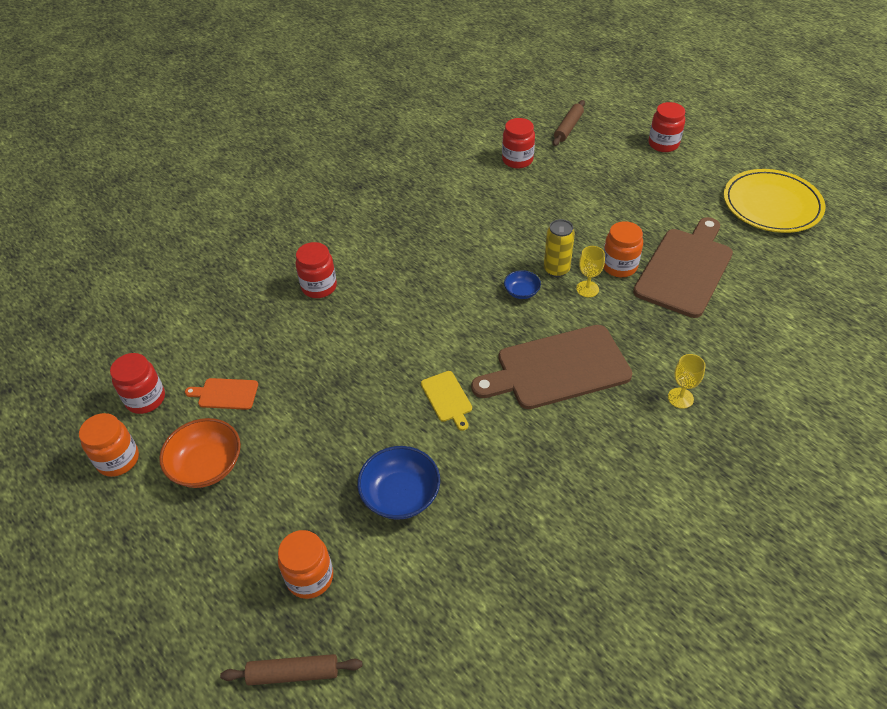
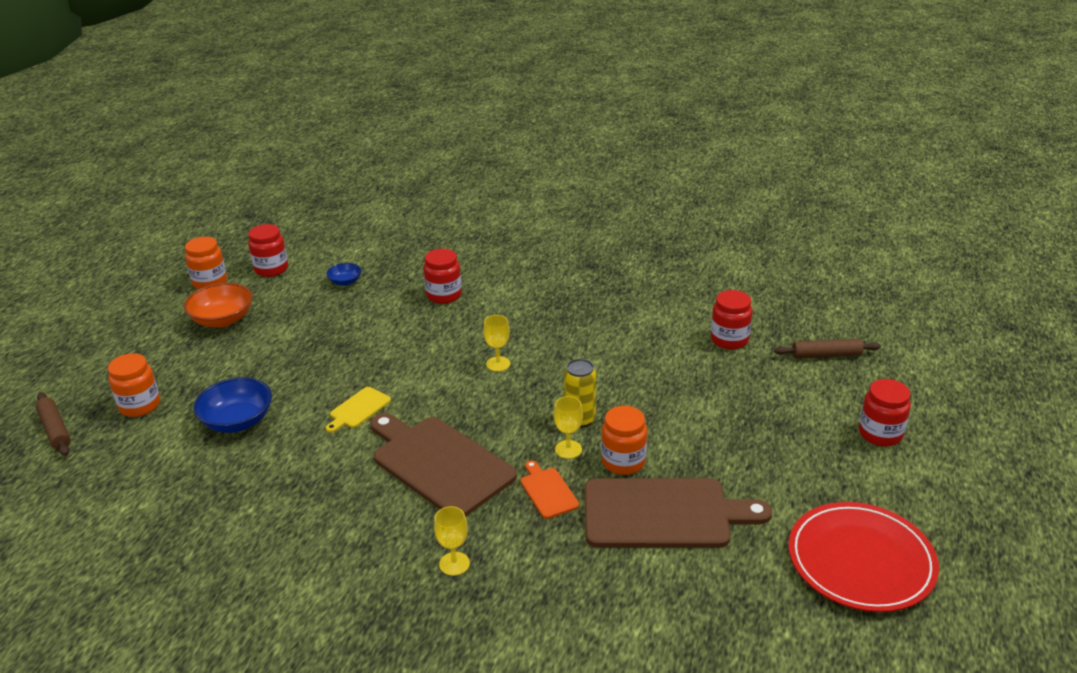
camera: 60 degrees right, 15 degrees down
orange cutting board [185,378,258,410] -> orange cutting board moved to [521,460,579,519]
blue bowl [504,270,541,299] -> blue bowl moved to [326,263,361,286]
yellow plate [724,169,825,233] -> red plate [788,502,939,612]
none -> yellow goblet [483,315,510,372]

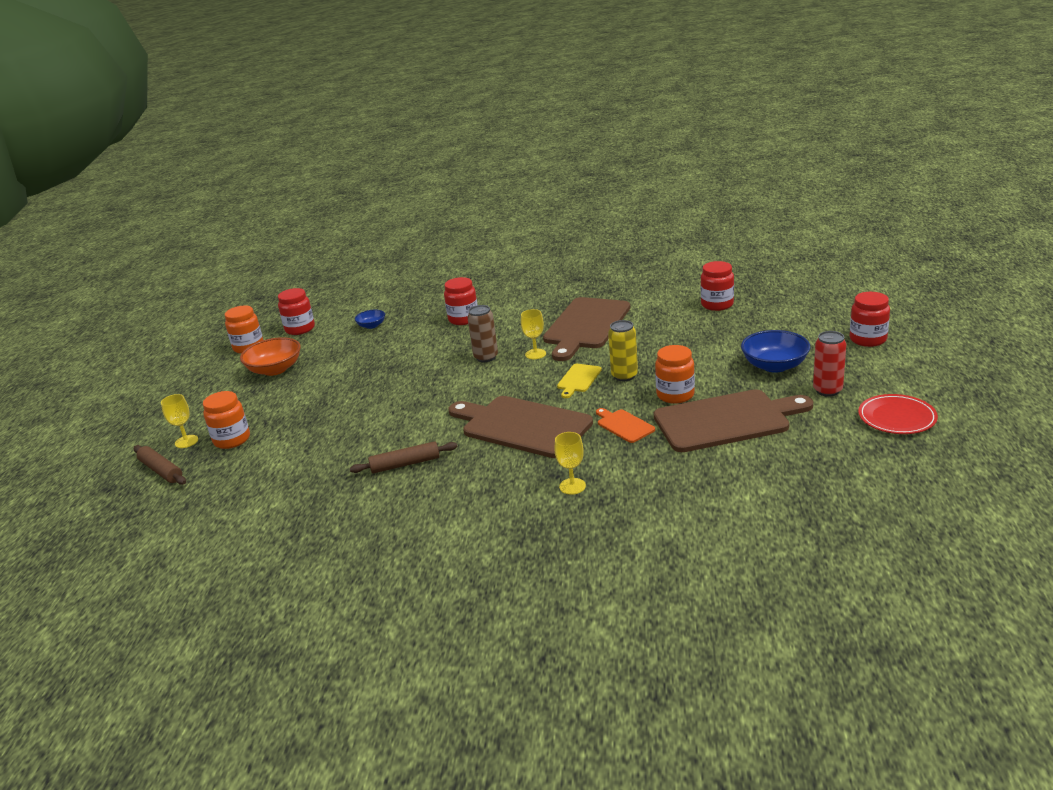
camera: 10 degrees left, 5 degrees down
blue bowl [193,378,272,433] -> blue bowl moved to [741,330,810,373]
yellow cutting board [325,387,391,433] -> yellow cutting board moved to [557,364,602,398]
yellow goblet [554,396,583,459] -> yellow goblet moved to [161,394,198,448]
brown rolling pin [774,339,881,358] -> brown rolling pin moved to [350,441,458,473]
red plate [788,502,939,612] -> red plate [858,394,938,434], size x0.62
none -> brown can [467,305,498,362]
none -> brown cutting board [543,297,630,361]
none -> red can [813,331,846,396]

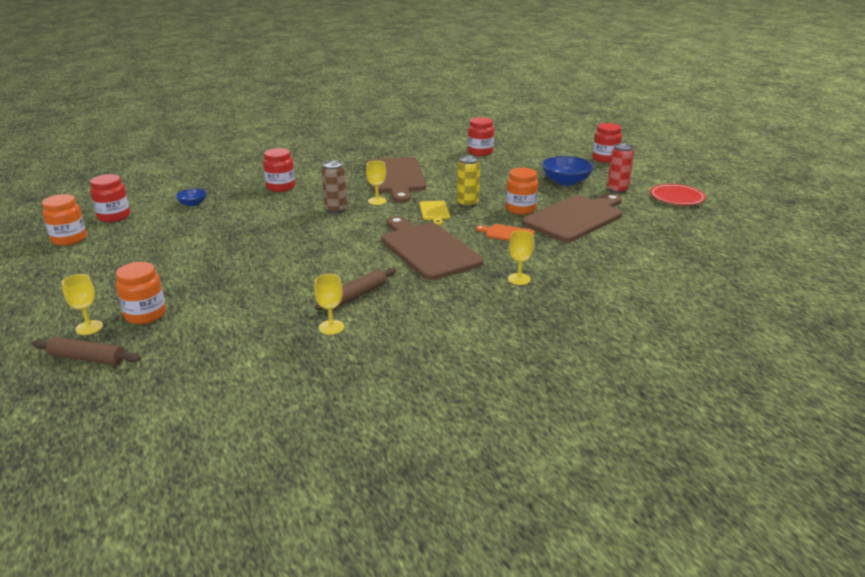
camera: 35 degrees left, 0 degrees up
orange bowl [240,337,301,376] -> none
brown cutting board [449,396,593,458] -> brown cutting board turned 60 degrees clockwise [381,216,484,280]
none -> yellow goblet [314,274,344,335]

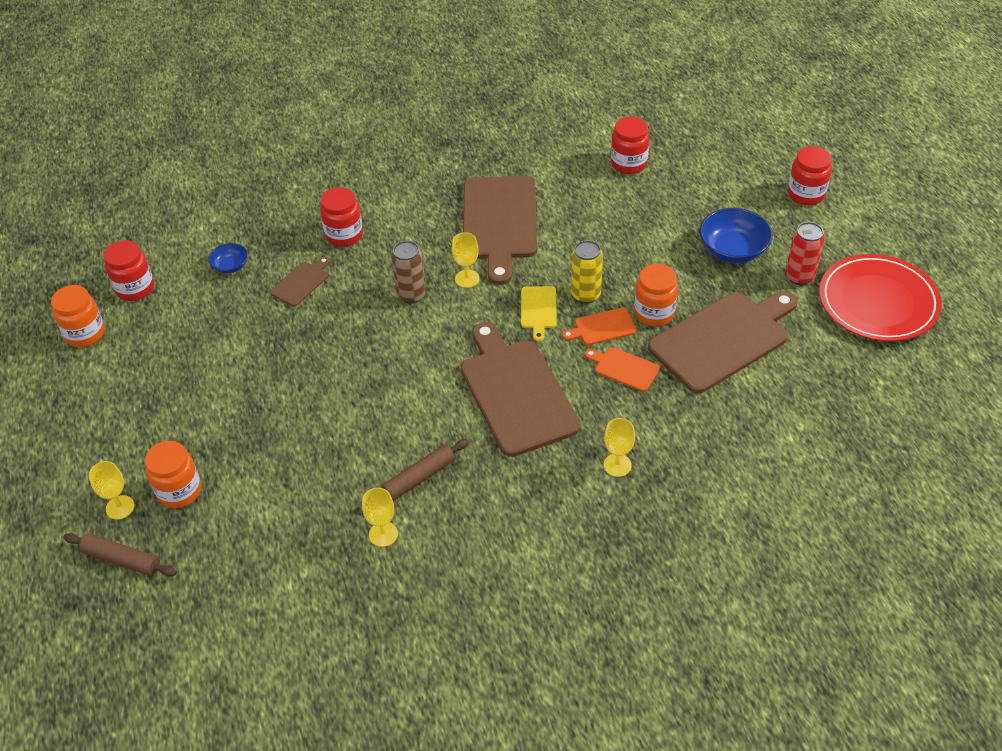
camera: 10 degrees right, 20 degrees up
red plate [650,184,706,205] -> red plate [819,254,942,342], size x1.60
none -> brown cutting board [270,257,330,307]
none -> orange cutting board [562,307,637,345]

